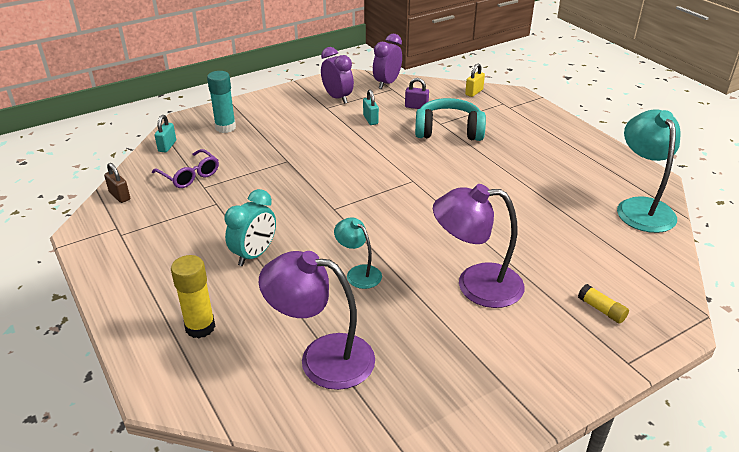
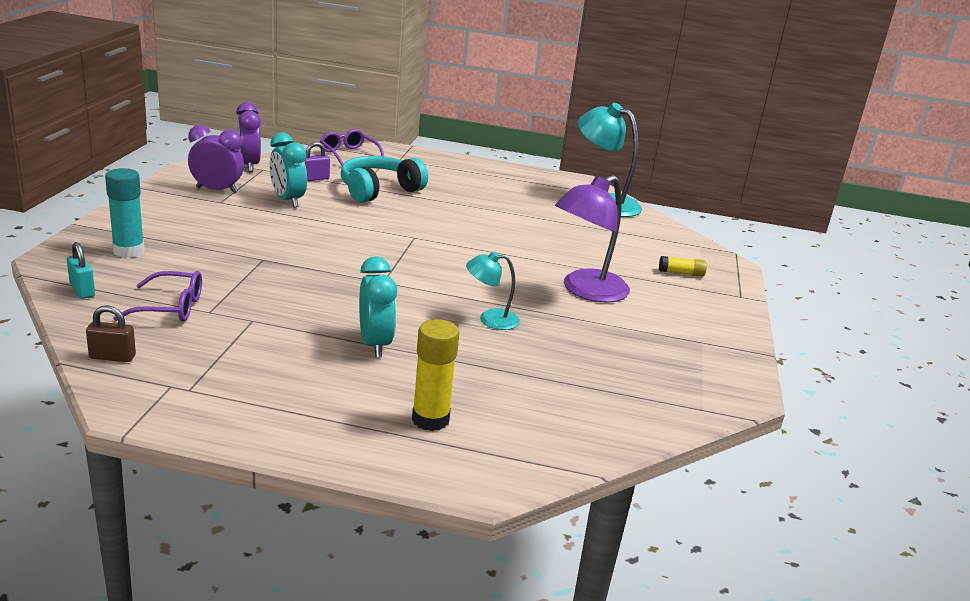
camera: 50 degrees left, 10 degrees down
purple lamp [259,251,375,390] -> none
turquoise padlock [363,89,379,125] -> turquoise clock [269,132,307,207]
yellow padlock [465,64,485,97] -> purple glasses [320,129,384,165]

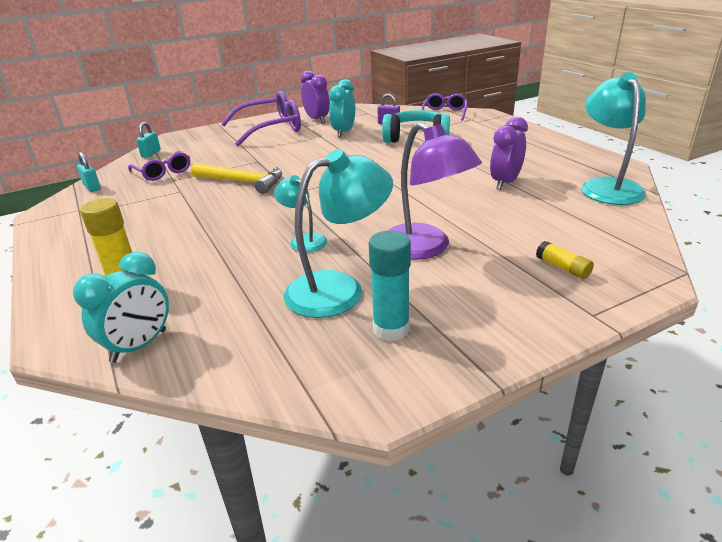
camera: 55 degrees right, 5 degrees up
brown padlock [86,305,136,362] -> turquoise padlock [77,152,101,192]
turquoise glue stick [105,168,145,258] -> turquoise glue stick moved to [369,231,411,341]
purple clock [236,102,261,172] -> purple clock moved to [490,117,528,190]
turquoise clock [359,256,397,358] -> turquoise clock moved to [73,252,169,363]
purple lamp [555,175,630,302] -> purple lamp turned 135 degrees counterclockwise [388,122,482,260]
none -> yellow hammer [191,163,282,194]
none -> purple glasses [221,91,301,146]
none -> turquoise lamp [284,149,393,318]

